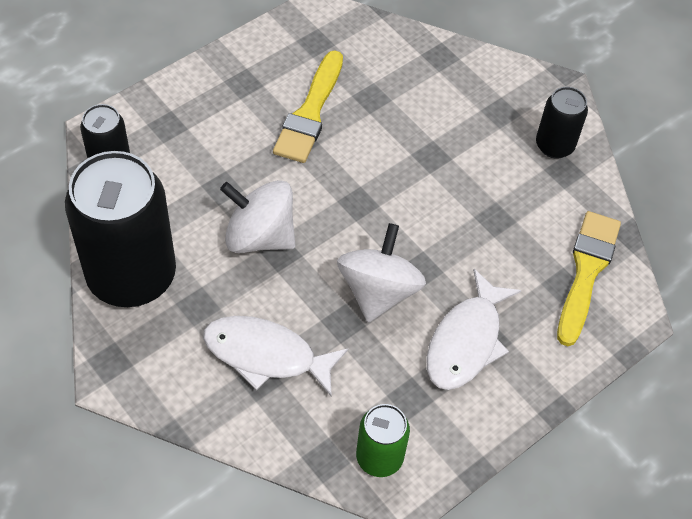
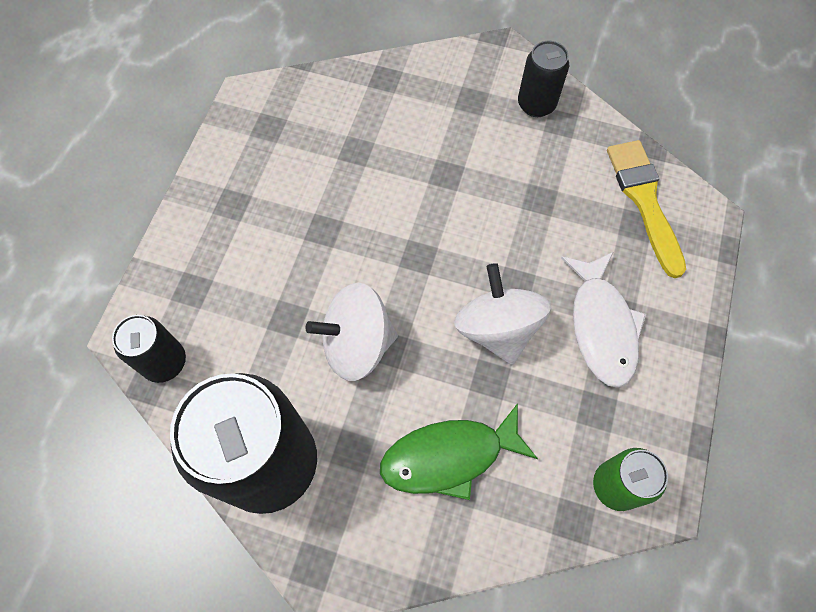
camera: 30 degrees left, 10 degrees up
white fish [203,316,348,396] -> green fish [380,403,538,500]
yellow brush [273,50,343,163] -> none

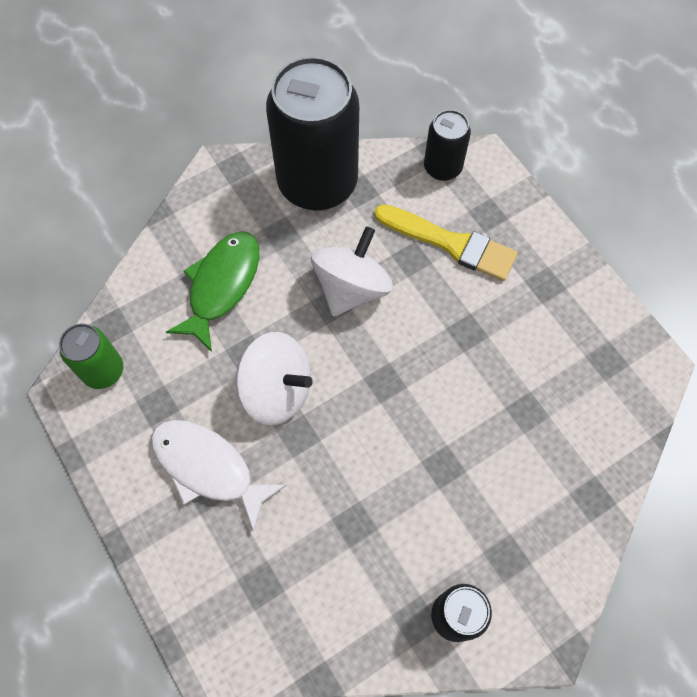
camera: 130 degrees right, 0 degrees up
yellow brush [607,140,686,278] -> yellow brush moved to [375,204,518,281]

